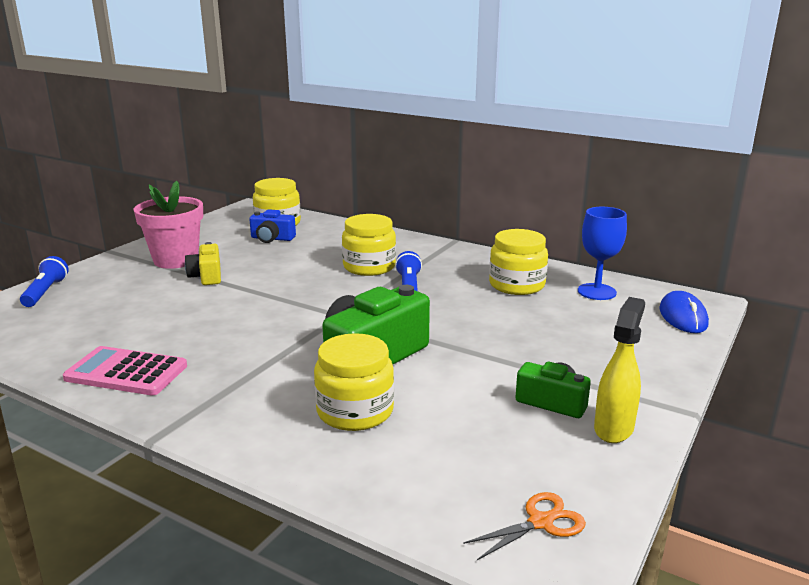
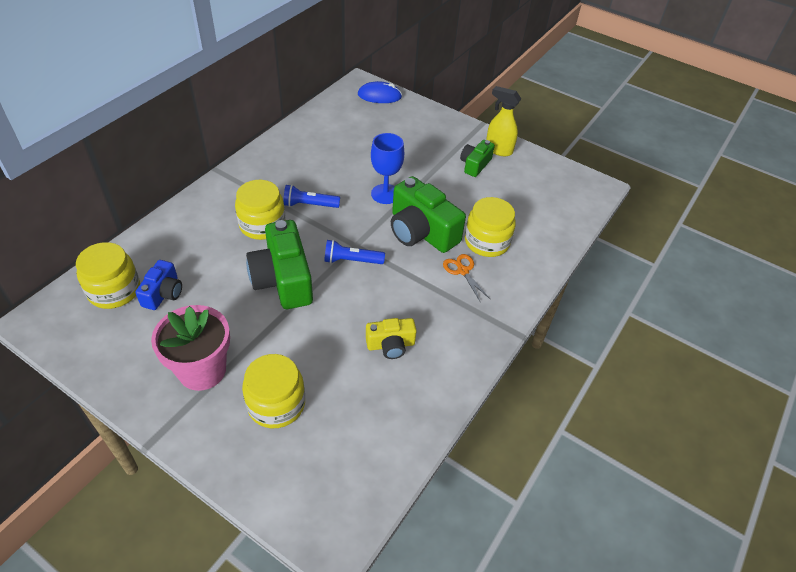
camera: 90 degrees left, 25 degrees up
blue flashlight [20,256,69,307] -> blue flashlight moved to [324,240,385,264]
pink calculator [63,346,187,395] -> none
yellow camera [185,242,221,285] -> yellow camera moved to [366,318,417,359]
orange scissors [463,492,586,560] -> orange scissors moved to [443,254,491,303]
yellow jar [489,229,548,295] -> yellow jar moved to [242,354,305,428]
blue goblet [578,207,627,300] -> blue goblet moved to [371,133,404,204]
none -> green camera [246,220,313,309]

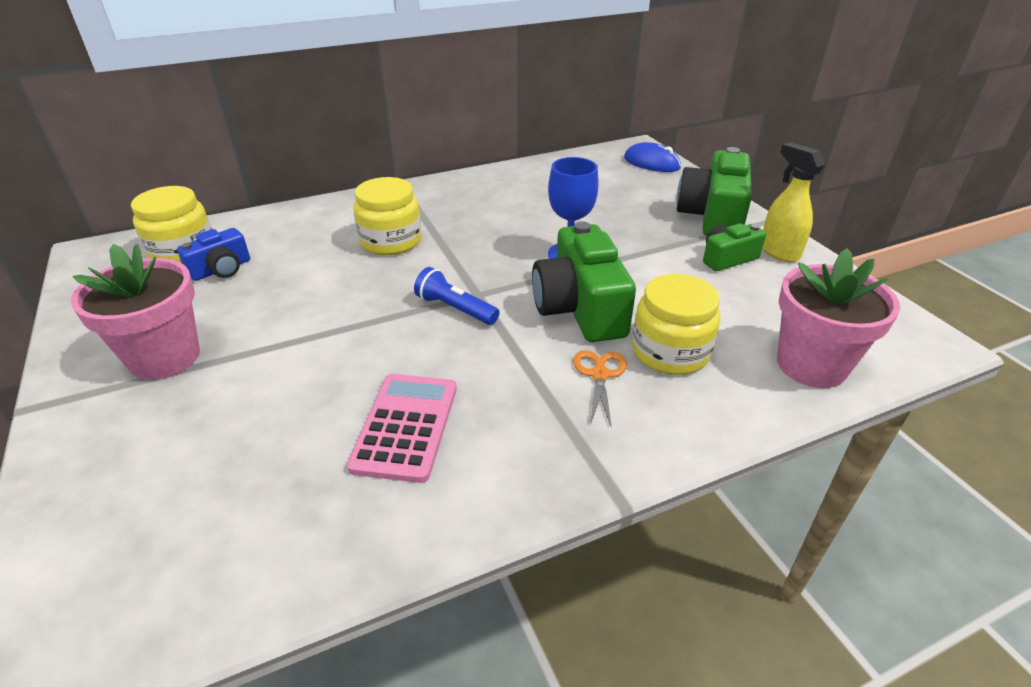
camera: 35 degrees right, 10 degrees down
yellow jar [242,354,305,428] -> none
green camera [246,220,313,309] -> green camera moved to [677,147,752,236]
blue flashlight [283,185,340,208] -> none
yellow camera [366,318,417,359] -> pink calculator [347,374,457,483]
none -> pink flower pot [777,248,900,388]

